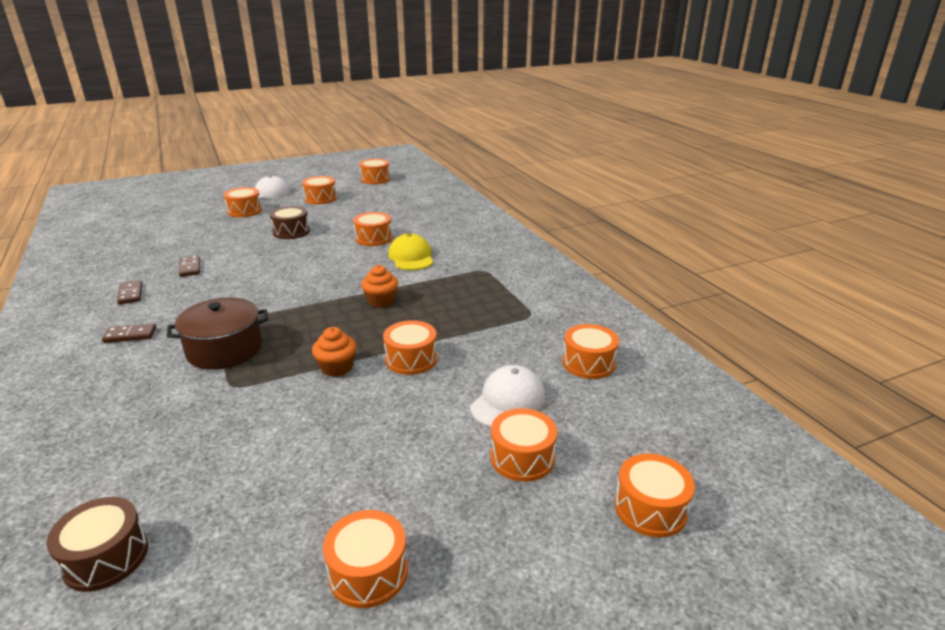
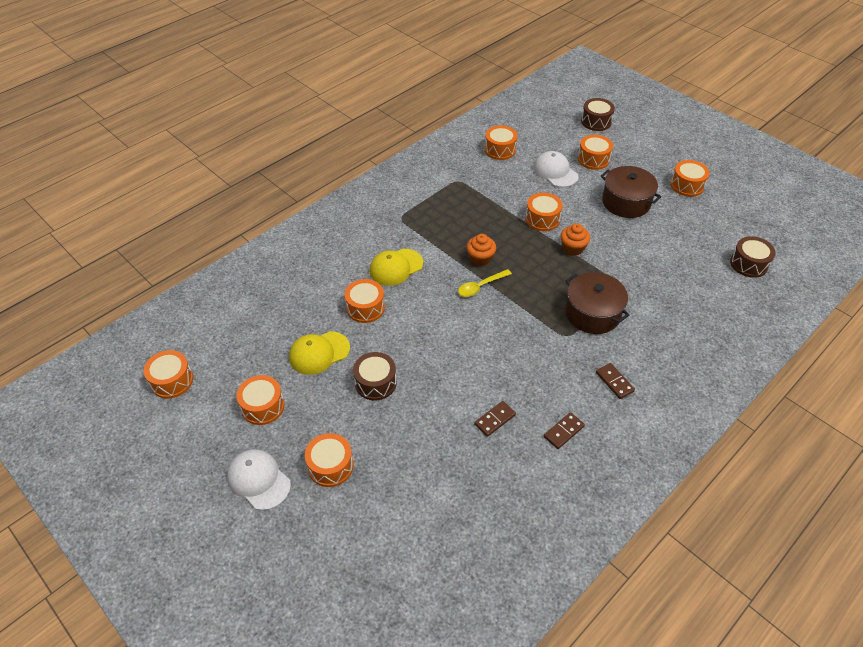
camera: 110 degrees left, 20 degrees up
white cap [470,365,545,428] -> white cap turned 45 degrees clockwise [533,151,579,188]
orange drum [615,454,695,537] -> brown drum [581,98,615,131]
none -> yellow cap [289,331,350,375]
none -> yellow spoon [458,269,512,297]
none -> brown pot [601,166,662,218]

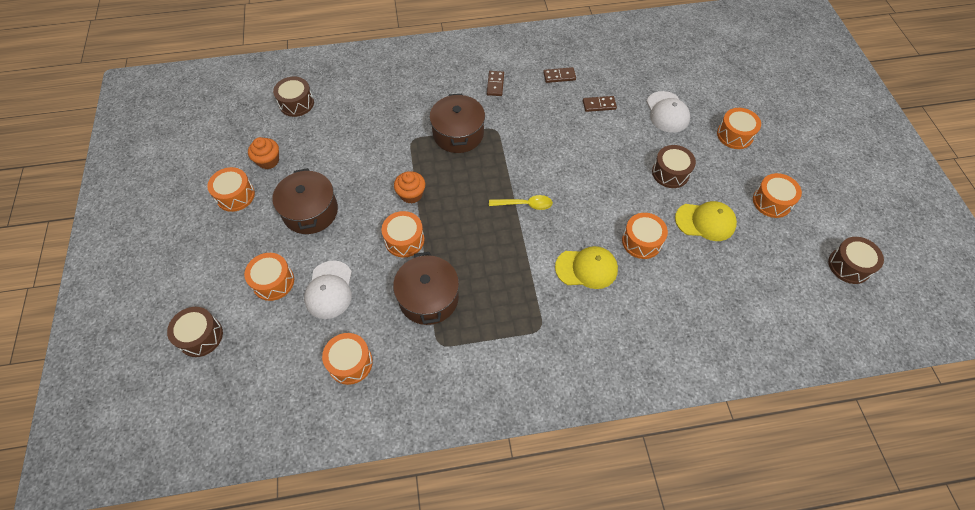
camera: 145 degrees left, 10 degrees up
orange drum [144,350,193,399] -> brown drum [828,237,884,284]
white cap [227,449,291,510] -> white cap moved to [646,91,690,133]
orange cupcake [466,234,496,266] -> orange cupcake moved to [248,137,279,169]
none -> brown pot [393,252,459,325]

